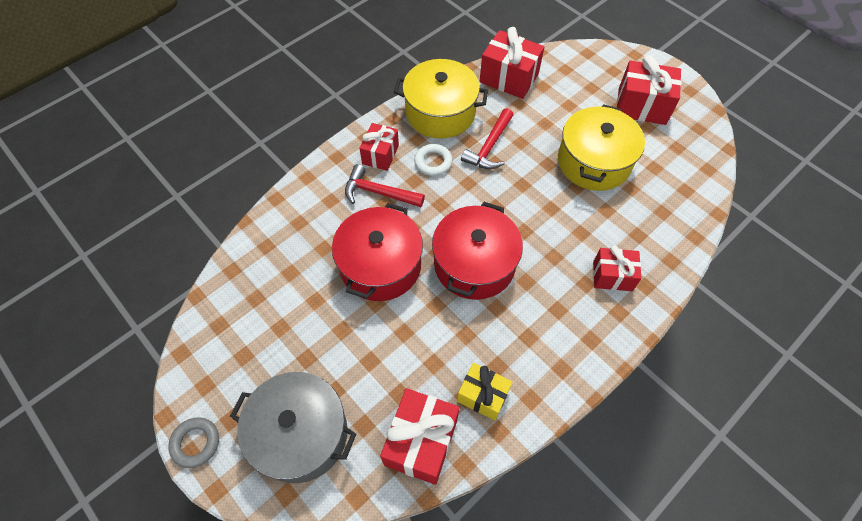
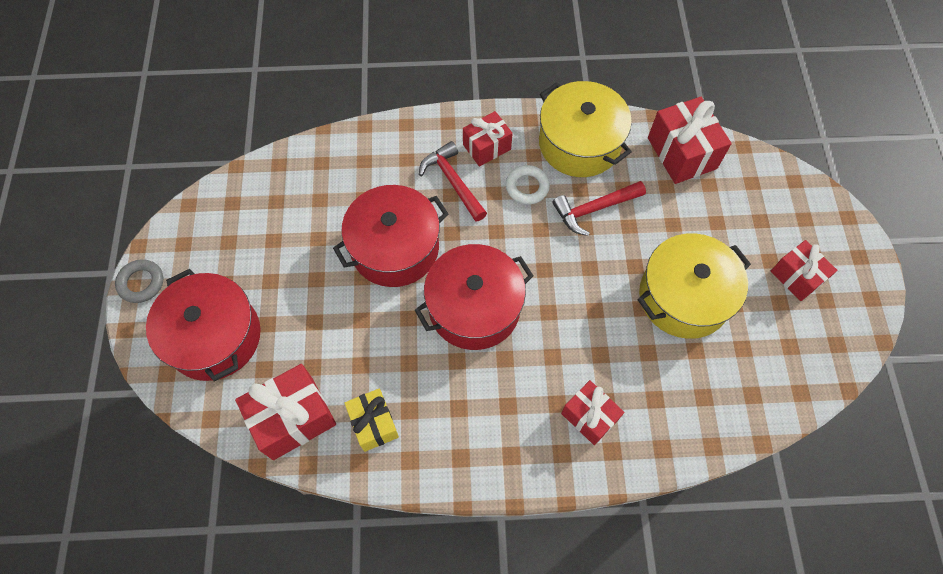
camera: 40 degrees right, 5 degrees up
grey pot [230,372,356,483] -> red pot [146,269,261,382]
red gift [617,55,682,125] -> red gift [771,240,837,301], size x0.65

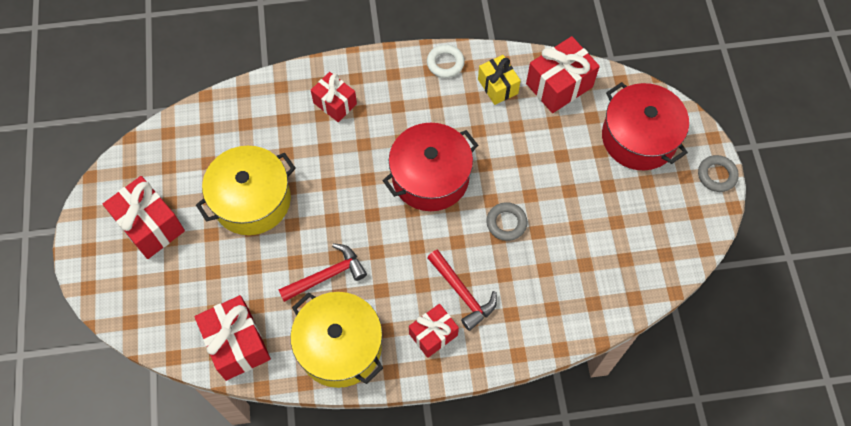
camera: 175 degrees right, 0 degrees up
red pot [333,185,448,287] -> grey ring [486,202,527,241]
white ring [506,165,550,205] -> white ring moved to [427,44,465,78]
red gift [771,240,837,301] -> red gift [103,176,185,259], size x1.55

